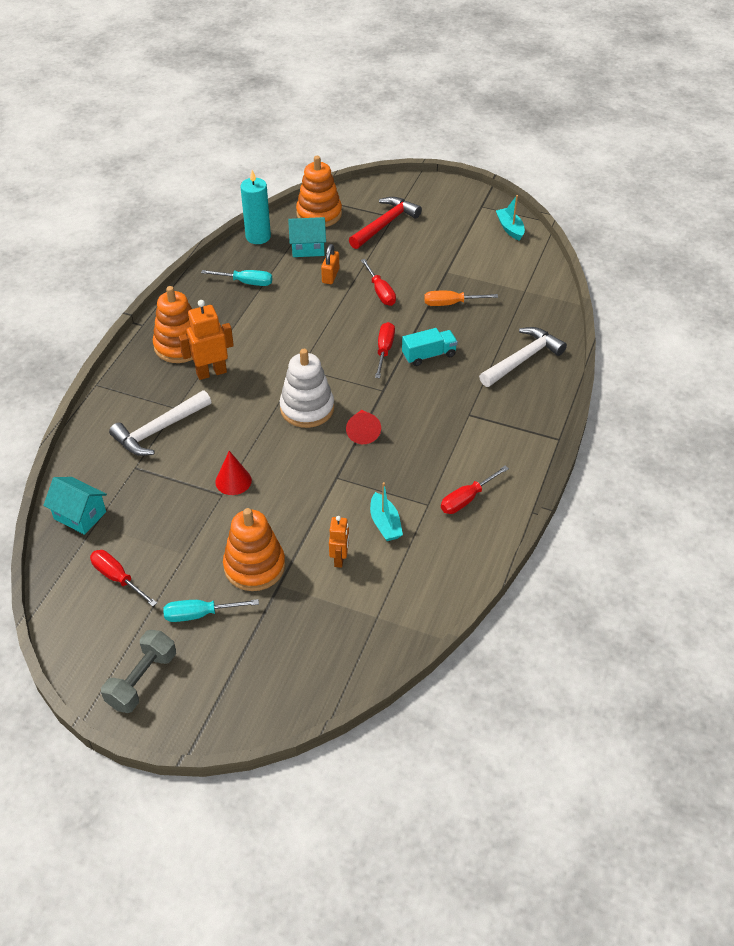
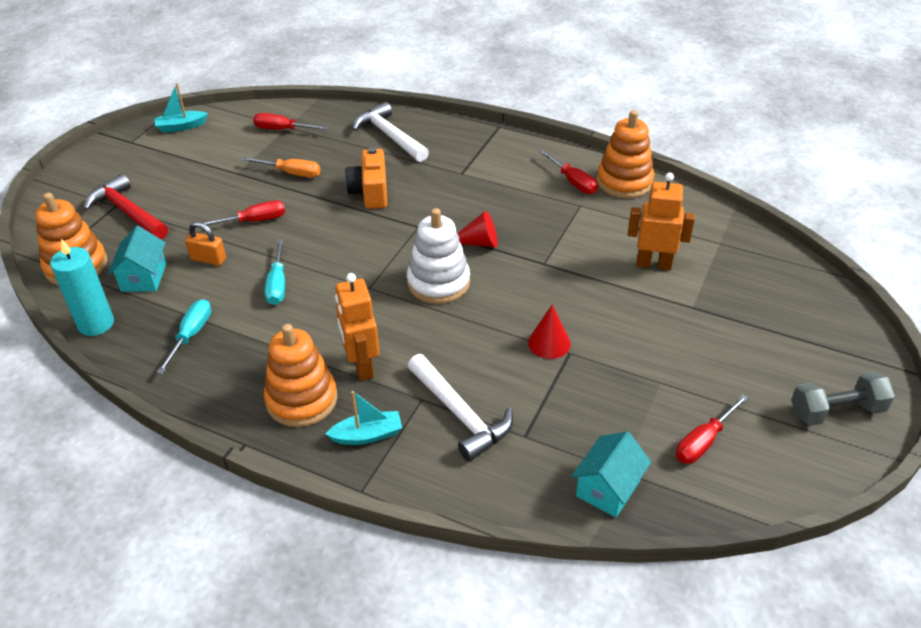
camera: 85 degrees left, 5 degrees down
grey dumbbell [101,630,176,713] -> grey dumbbell turned 45 degrees counterclockwise [791,371,895,426]
turquoise screwdriver [163,599,259,622] -> turquoise screwdriver moved to [265,239,285,305]
orange stacking toy [223,508,285,591] -> orange stacking toy moved to [597,110,654,199]
orange robot [329,516,349,568] -> orange robot [628,173,695,270], size x1.60
turquoise boat [370,482,403,541] -> turquoise boat moved to [326,391,402,445]
red screwdriver [375,322,395,378] -> red screwdriver moved to [253,113,328,130]
turquoise truck [402,328,458,366] -> orange camera [345,147,387,209]
orange screwdriver [424,291,498,306] -> orange screwdriver turned 75 degrees counterclockwise [243,157,320,178]

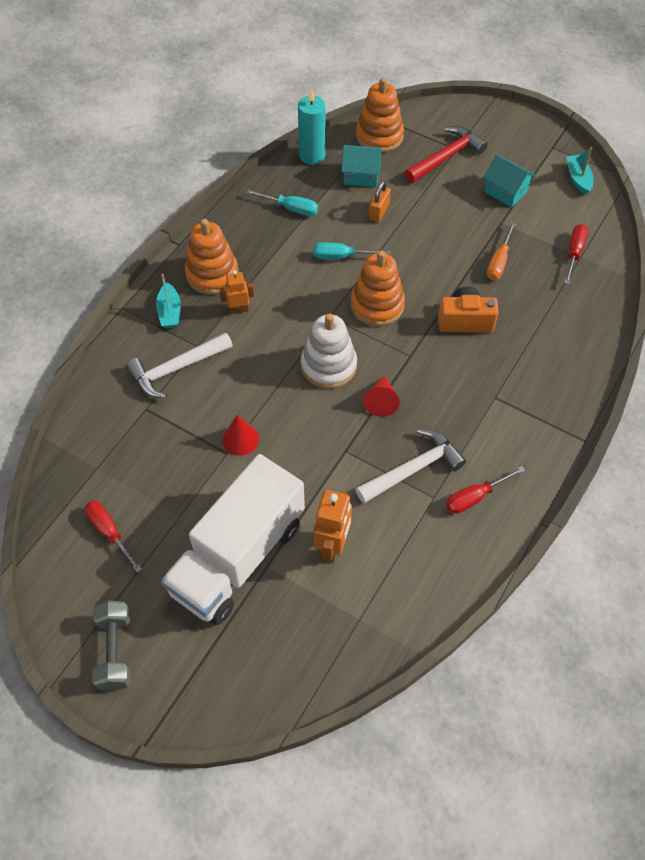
camera: 95 degrees right, 15 degrees up
red screwdriver [202,200,285,225] -> none
orange robot [335,273,380,381] -> orange robot [219,270,254,314], size x0.62
white hammer [352,102,429,162] -> white hammer moved to [355,429,466,503]
turquoise house [571,431,651,517] -> turquoise house moved to [483,154,535,208]
orange stacking toy [597,110,654,199] -> orange stacking toy moved to [351,250,405,326]
none -> white truck [161,454,305,625]

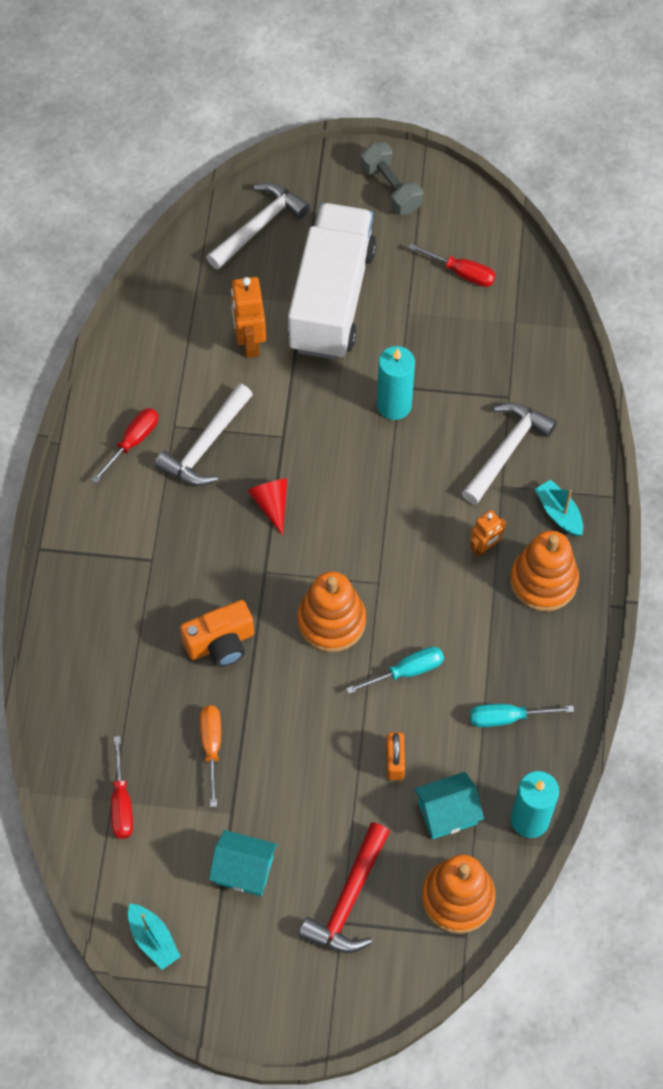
camera: 155 degrees right, 5 degrees up
red cone [222,415,259,456] -> turquoise candle [377,346,415,420]
white stacking toy [301,313,357,389] -> none
none -> white hammer [206,183,310,270]

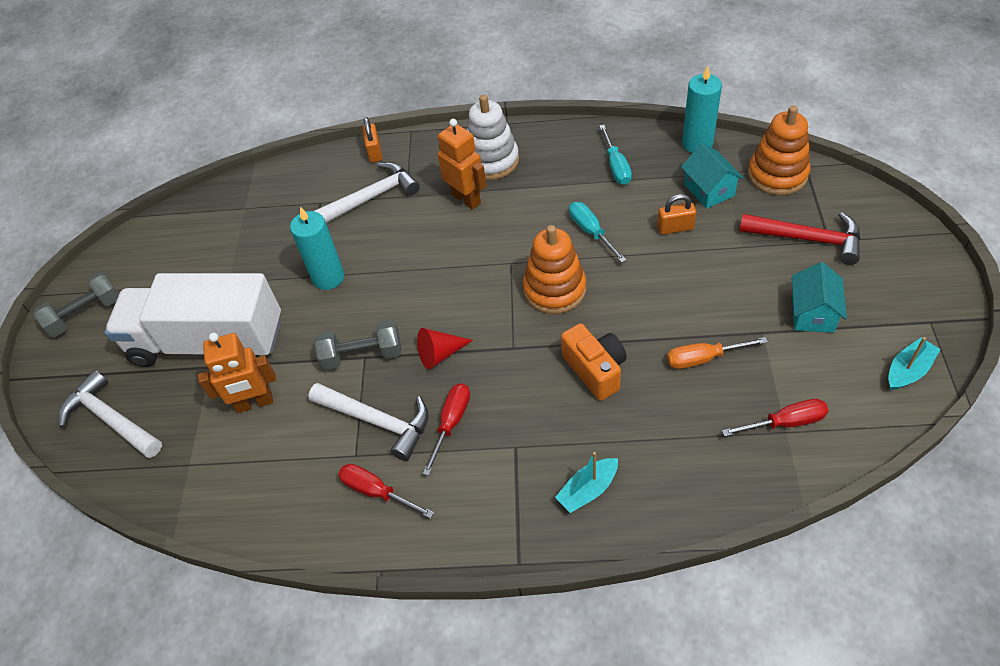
camera: 90 degrees left, 10 degrees down
red screwdriver [408,244,496,287] -> red screwdriver moved to [423,383,470,476]
white hammer [462,402,557,505] -> white hammer turned 120 degrees clockwise [315,162,420,223]
orange robot [470,510,506,557] -> orange robot [438,119,487,210], size x1.60
orange stacking toy [510,531,579,611] -> white stacking toy [467,95,519,180]
turquoise boat [534,480,583,536] -> turquoise boat moved to [555,452,618,513]
none -> grey dumbbell [315,320,401,370]
none -> orange padlock [362,117,382,163]

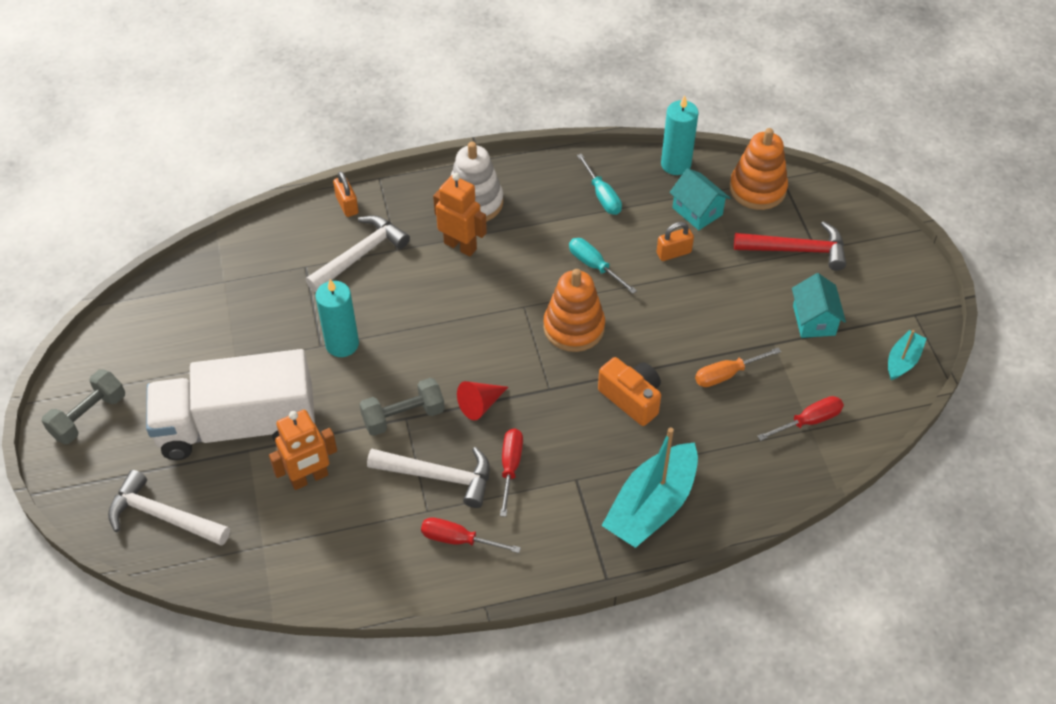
camera: 20 degrees left, 0 degrees up
turquoise boat [555,452,618,513] -> turquoise boat [602,428,698,548], size x1.97

